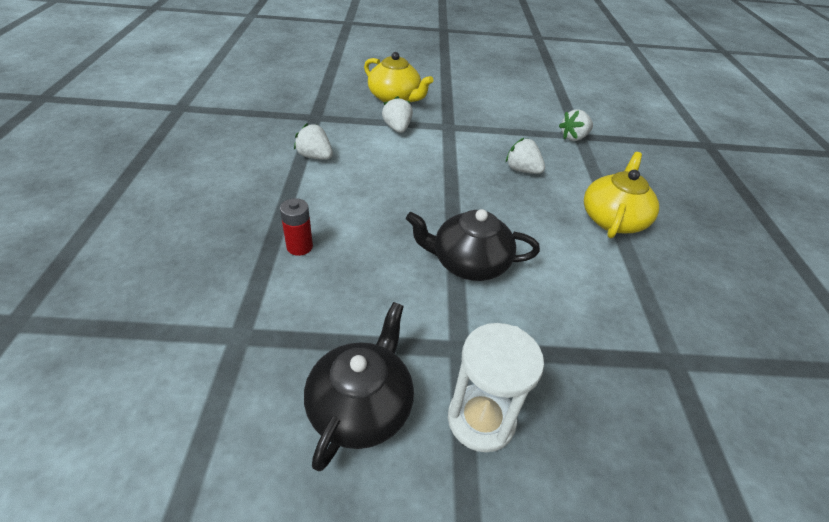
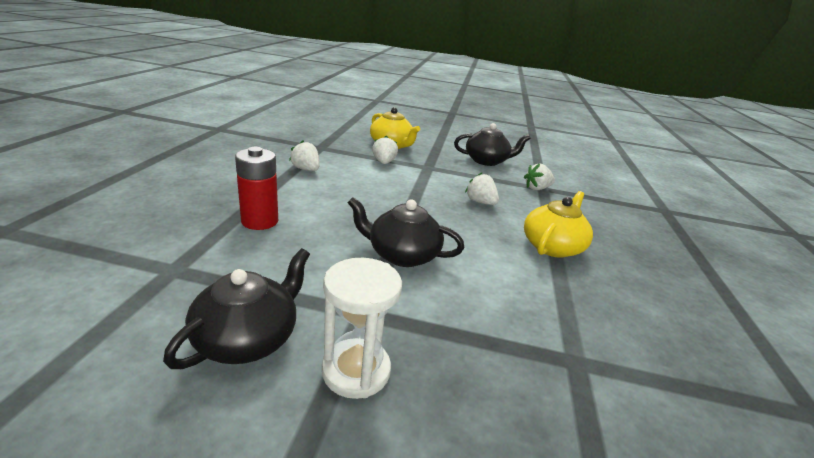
camera: 10 degrees right, 15 degrees down
red battery [280,198,313,256] -> red battery [235,147,278,230], size x1.57
none -> black teapot [454,123,531,166]

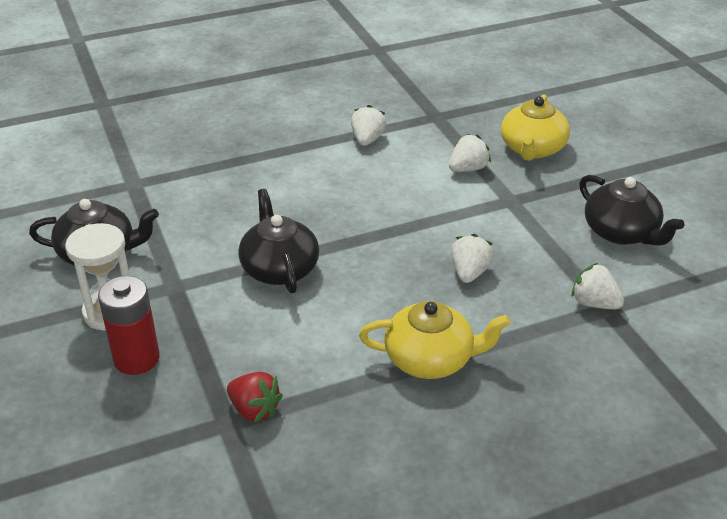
camera: 60 degrees right, 10 degrees up
red battery [235,147,278,230] -> red battery moved to [98,276,160,375]
none -> red strawberry [227,372,283,423]

